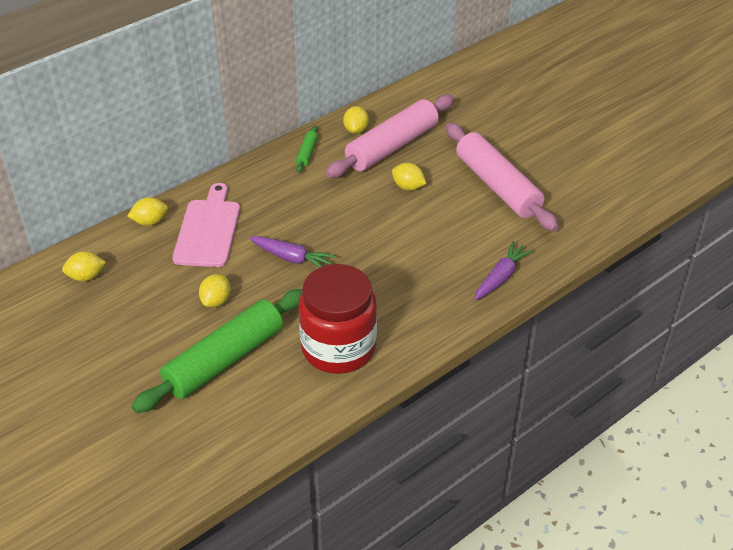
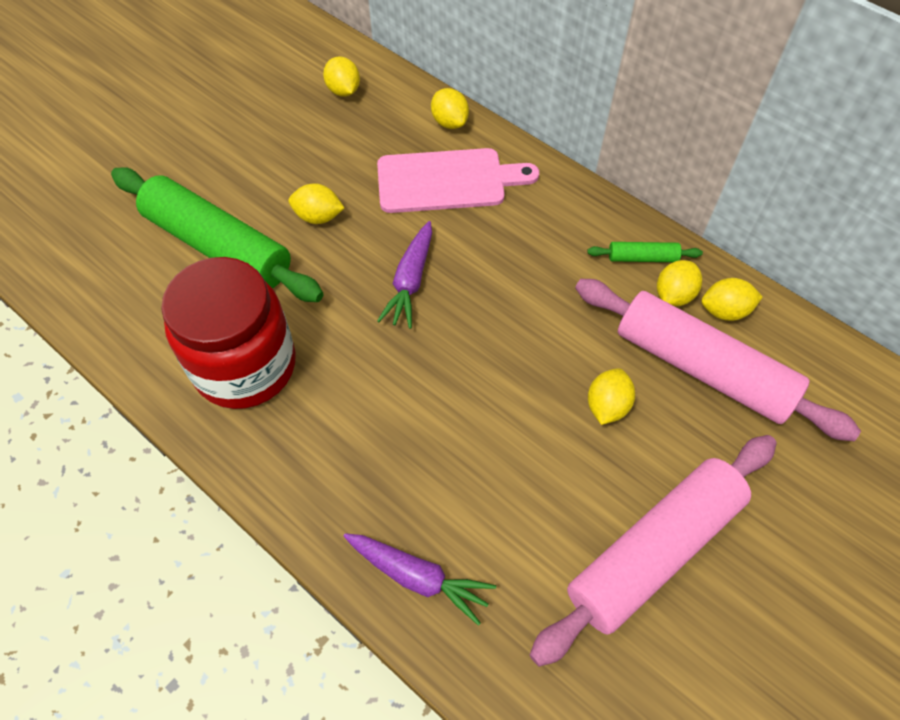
camera: 80 degrees right, 15 degrees up
none -> yellow lemon [657,260,702,306]

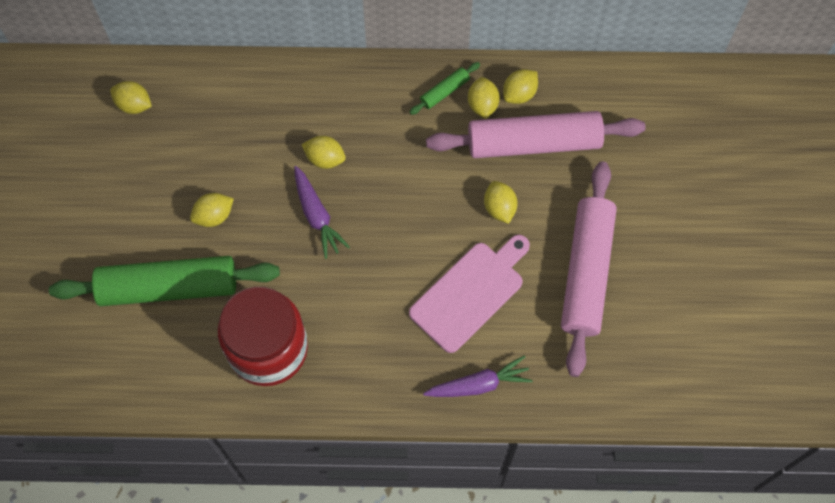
camera: 40 degrees left, 10 degrees up
pink cutting board [377,148,539,213] -> pink cutting board moved to [409,235,530,353]
yellow lemon [431,88,469,129] -> yellow lemon moved to [301,136,346,169]

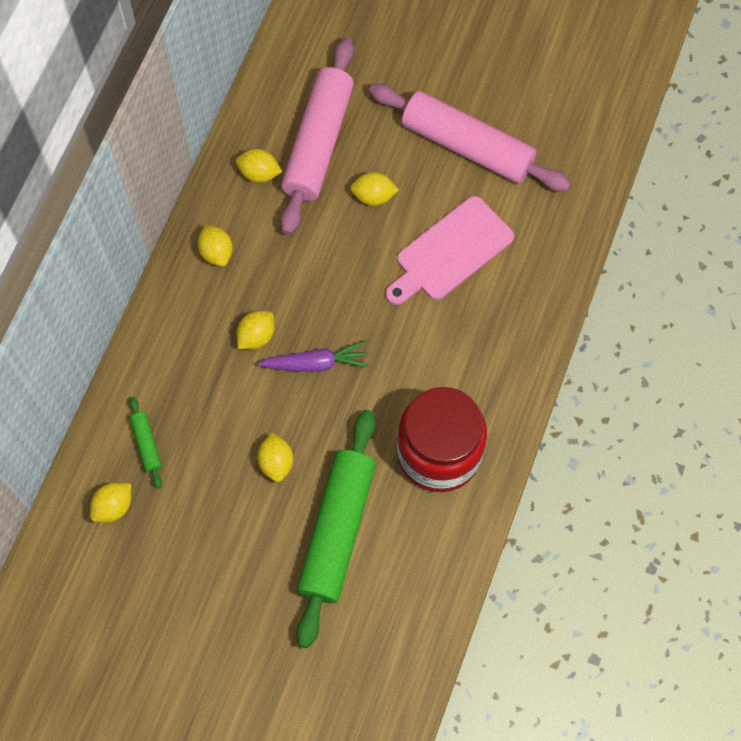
camera: 70 degrees left, 0 degrees up
green rolling pin [409,62,480,115] -> green rolling pin moved to [129,397,162,489]
pink cutting board [409,235,530,353] -> pink cutting board turned 105 degrees counterclockwise [386,196,514,305]
purple carrot [423,355,533,397] -> none
yellow lemon [503,69,538,104] -> yellow lemon moved to [197,225,233,266]

